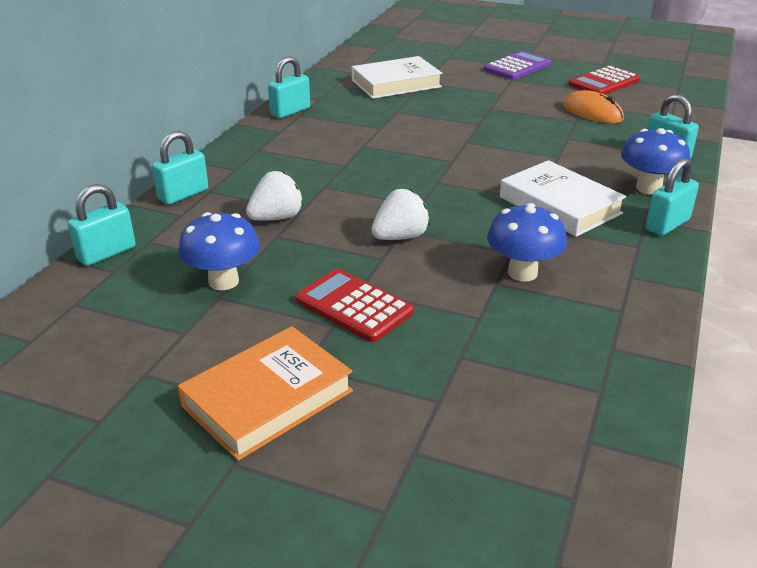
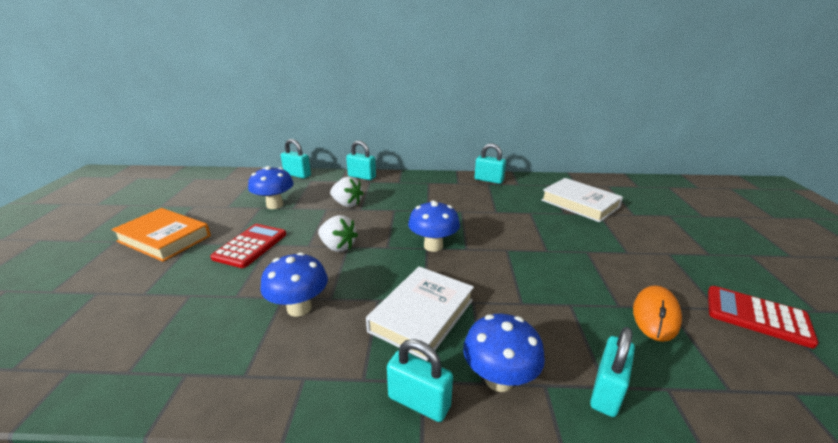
camera: 70 degrees right, 5 degrees down
purple calculator [484,51,551,80] -> none
none -> blue mushroom [408,200,460,252]

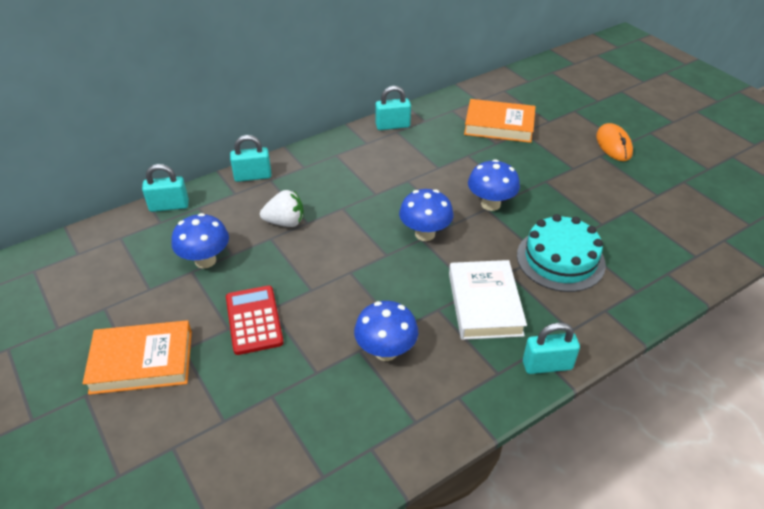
camera: 35 degrees left, 15 degrees up
white strawberry [318,215,358,252] -> none
blue mushroom [463,314,545,392] -> blue mushroom moved to [468,159,520,211]
white book [541,178,623,222] -> orange book [464,99,536,143]
turquoise padlock [590,327,635,417] -> none
orange mouse [633,286,682,342] -> orange mouse moved to [596,123,633,161]
red calculator [708,286,819,348] -> none
none -> turquoise cake [517,214,606,292]

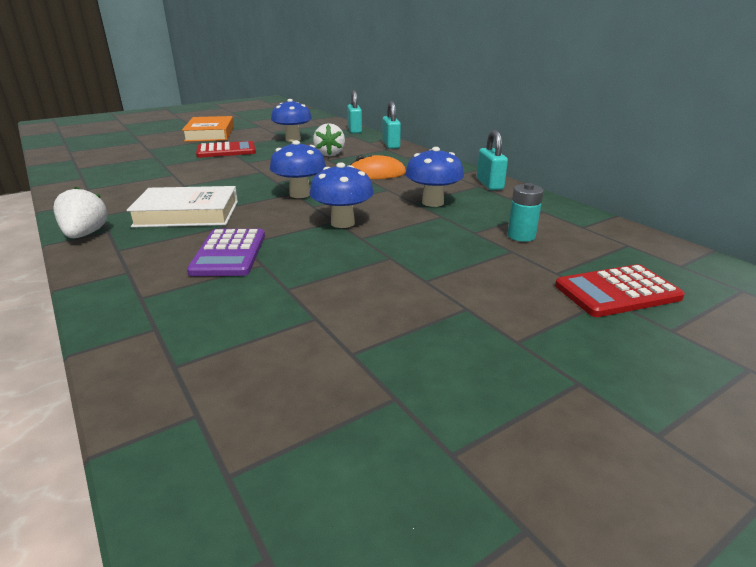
camera: 90 degrees right, 15 degrees down
blue mushroom [354,301,418,361] -> blue mushroom moved to [405,147,464,207]
orange book [464,99,536,143] -> turquoise battery [507,183,544,242]
turquoise cake [517,214,606,292] -> purple calculator [187,229,265,276]
turquoise padlock [523,322,580,374] -> white strawberry [53,187,108,238]
orange mouse [596,123,633,161] -> orange mouse moved to [350,155,406,179]
none -> red calculator [555,264,685,317]

